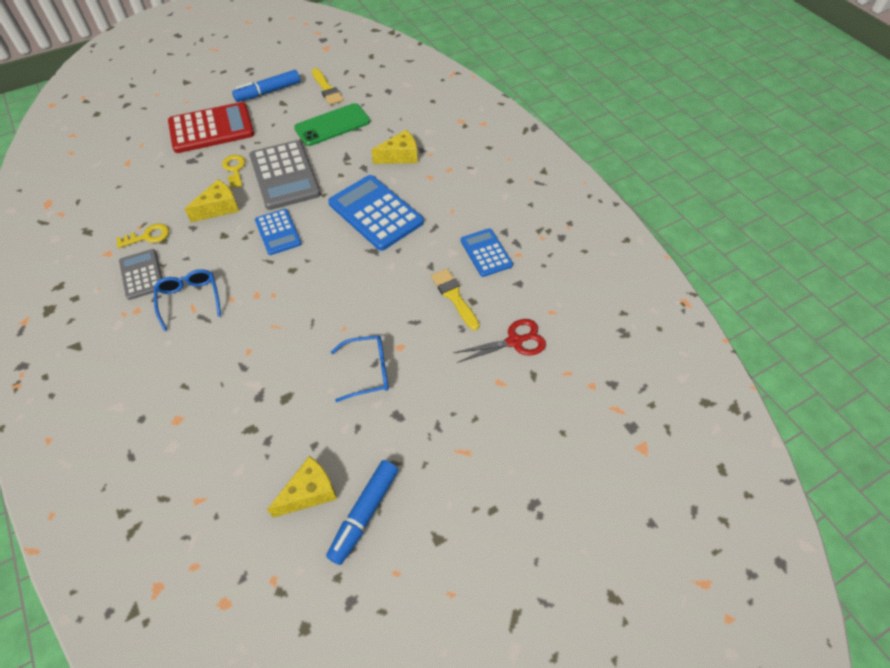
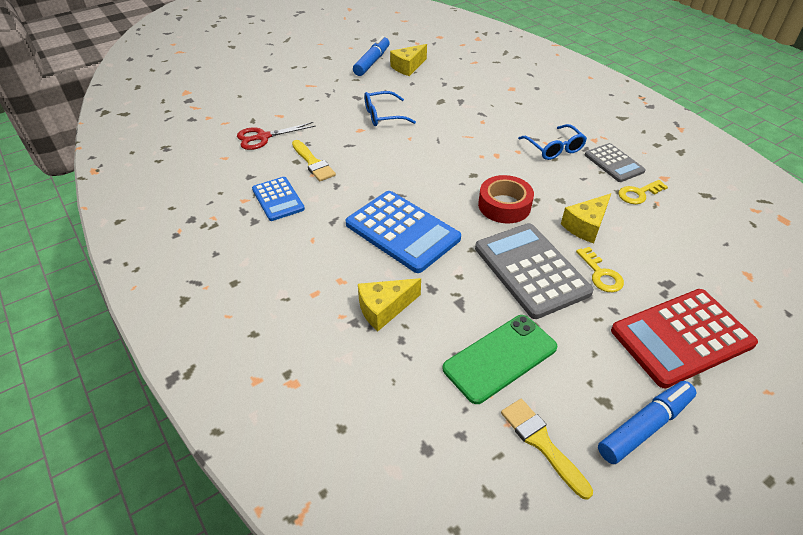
camera: 175 degrees right, 10 degrees down
blue calculator [255,209,302,255] -> red tape [478,175,534,223]

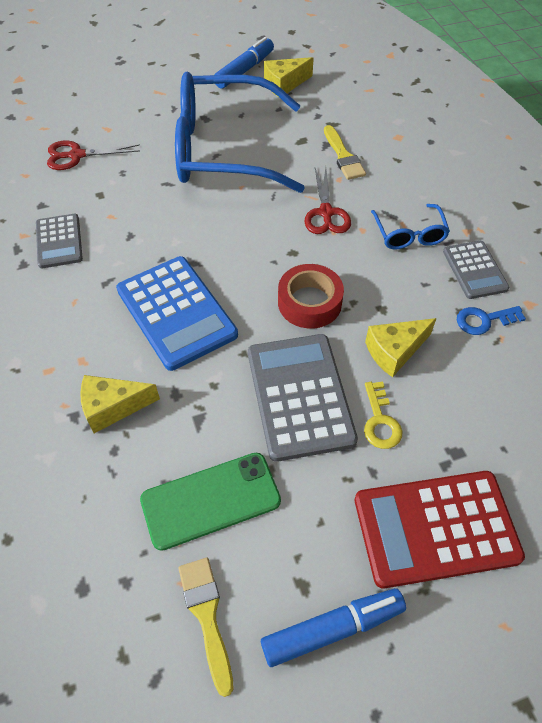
camera: 15 degrees right, 10 degrees up
blue calculator [252,177,305,221] -> grey calculator [36,214,83,268]
yellow brush [292,140,336,181] -> yellow brush moved to [324,125,366,180]
blue glasses [364,91,416,126] -> blue glasses [175,72,305,193], size x2.34
yellow key [618,180,668,204] -> blue key [457,306,526,335]
none -> red scissors [305,168,351,234]

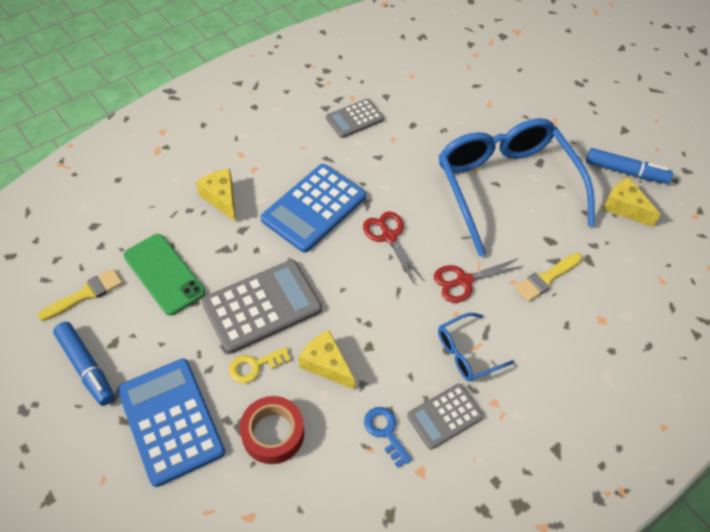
camera: 70 degrees right, 0 degrees up
red scissors [47,141,140,170] -> red scissors moved to [363,211,424,283]
red tape [278,264,344,329] -> red tape moved to [240,396,304,464]
red calculator [355,471,525,588] -> blue calculator [117,359,225,487]

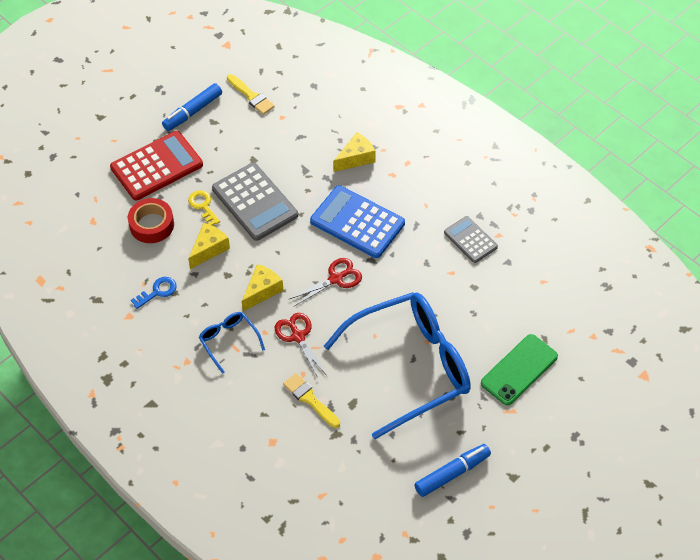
camera: 85 degrees right, 0 degrees up
blue calculator [117,359,225,487] -> red calculator [110,131,203,201]
green phone [123,234,206,316] -> green phone moved to [481,334,558,405]
grey calculator [407,384,484,450] -> none
blue marker [586,148,673,184] -> blue marker turned 135 degrees counterclockwise [414,444,491,497]
yellow cheese [603,177,661,227] -> yellow cheese moved to [242,264,283,311]

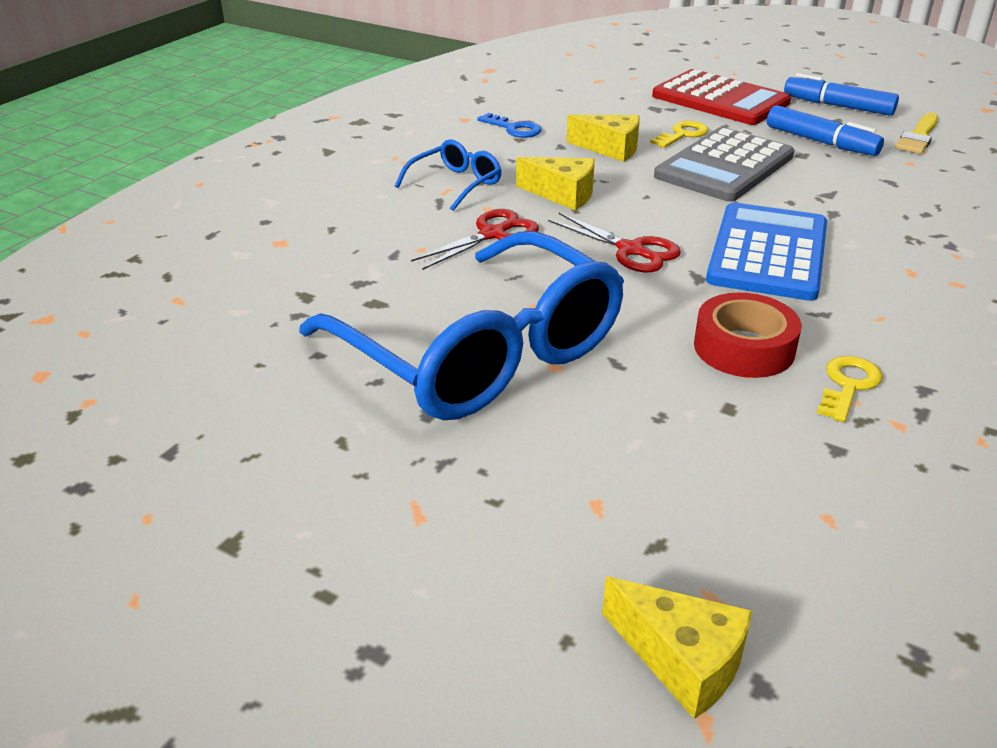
camera: 75 degrees right, 20 degrees down
red tape [128,198,174,243] -> red tape moved to [694,293,802,378]
yellow brush [283,373,340,428] -> none
yellow cheese [333,133,376,172] -> yellow cheese moved to [602,577,753,719]
blue marker [414,444,491,497] -> blue marker moved to [767,105,884,156]
grey calculator [444,216,498,263] -> yellow key [817,356,883,422]
green phone [481,334,558,405] -> none

